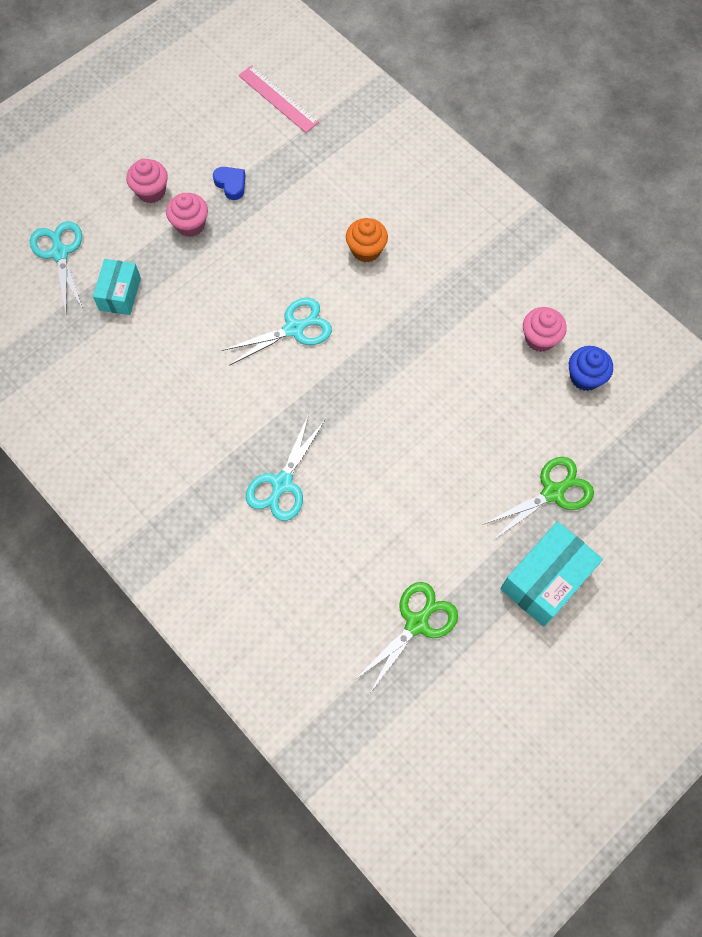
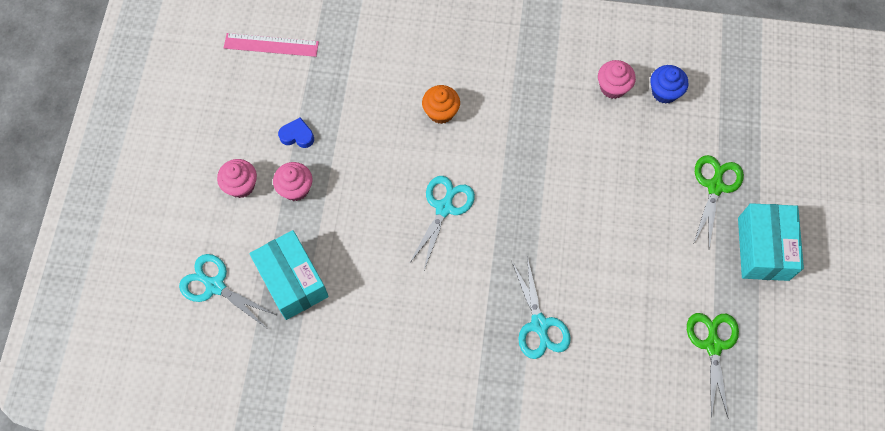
camera: 40 degrees left, 0 degrees up
turquoise box [93,259,141,315] -> turquoise box [249,230,329,320], size x1.58

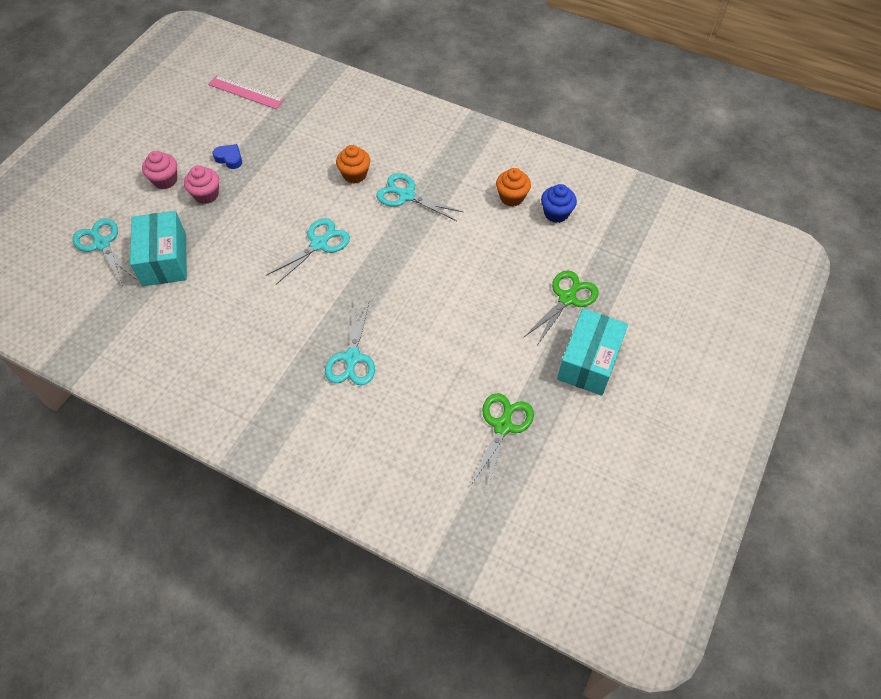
camera: 20 degrees right, 10 degrees down
pink cupcake [598,60,636,99] -> orange cupcake [496,168,531,206]
none -> turquoise scissors [376,173,463,221]

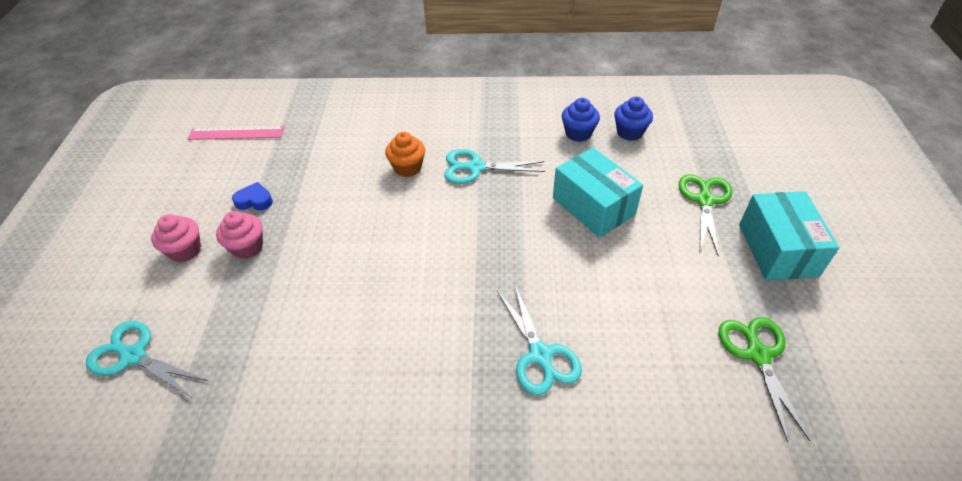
camera: 25 degrees left, 10 degrees down
turquoise box [130,211,187,286] -> turquoise box moved to [553,148,643,238]
turquoise scissors [266,218,350,285] -> none
orange cupcake [496,168,531,206] -> blue cupcake [562,98,600,142]

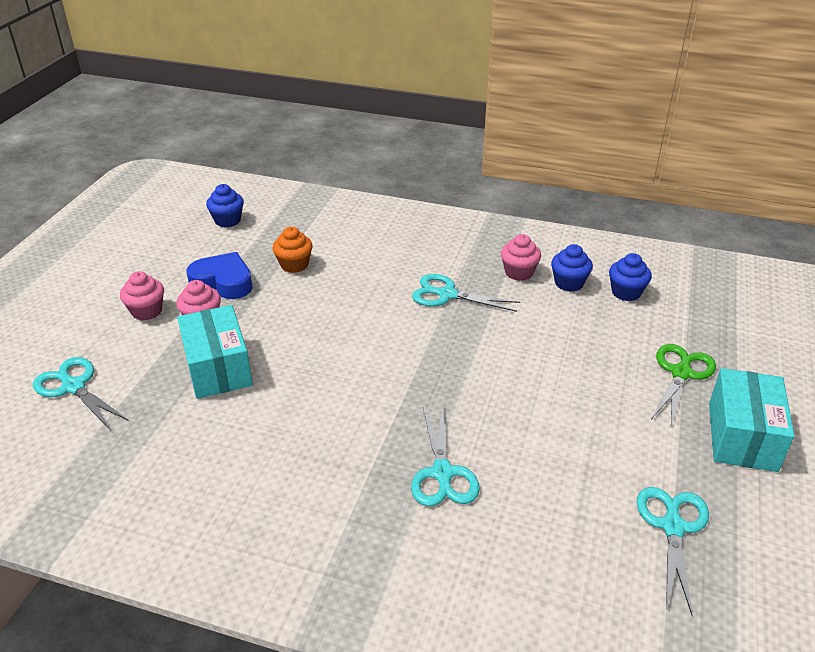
camera: 15 degrees right, 10 degrees down
pink ruler [187,126,284,140] -> blue cupcake [206,184,244,227]
blue heart [232,182,273,211] -> blue heart [187,252,253,299], size x1.77
orange cupcake [385,132,425,177] -> orange cupcake moved to [272,227,313,273]
turquoise box [553,148,643,238] -> turquoise box moved to [177,305,253,399]
green scissors [719,317,810,443] -> turquoise scissors [637,487,709,616]
none -> pink cupcake [501,234,541,281]

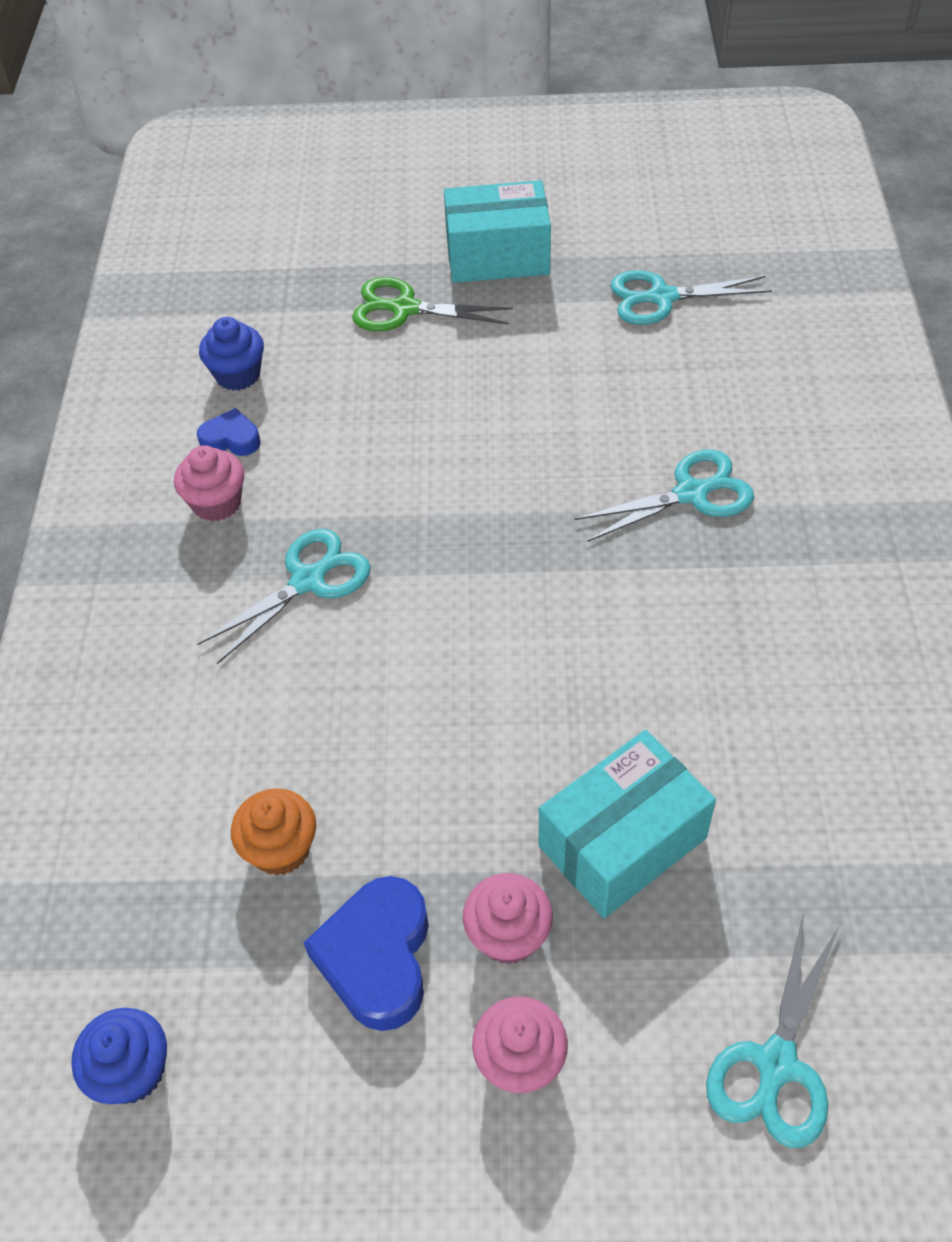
camera: 105 degrees left, 15 degrees up
turquoise scissors [412,274,521,312] -> turquoise scissors turned 135 degrees counterclockwise [197,529,371,664]
blue cupcake [551,244,593,292] -> blue heart [197,408,260,456]

